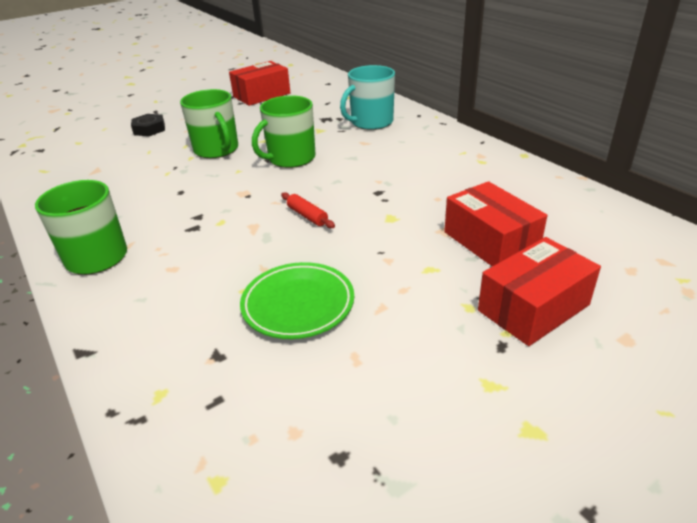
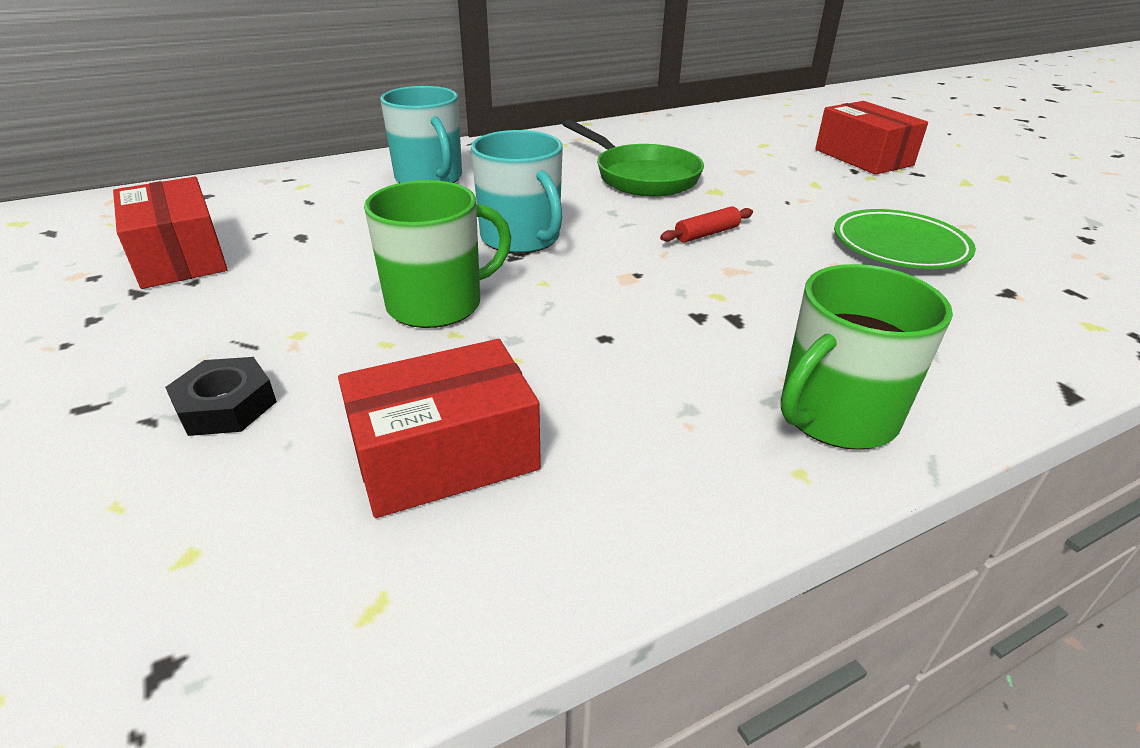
camera: 85 degrees left, 0 degrees up
green mug [252,95,315,168] -> turquoise mug [471,130,563,253]
red box [444,181,547,266] -> red box moved to [338,339,541,518]
none -> green pan [563,119,704,197]

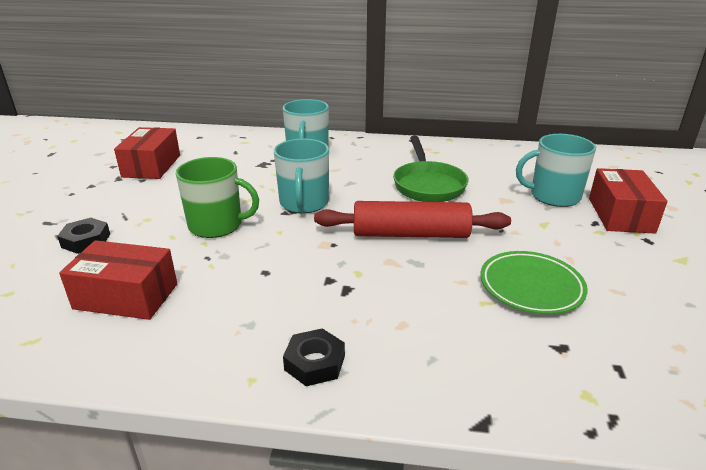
camera: 35 degrees right, 5 degrees down
red rolling pin [660,206,753,243] -> red rolling pin [314,201,511,238], size x2.34
green mug [781,264,953,449] -> black nut [283,328,345,386]
none -> turquoise mug [516,134,596,207]

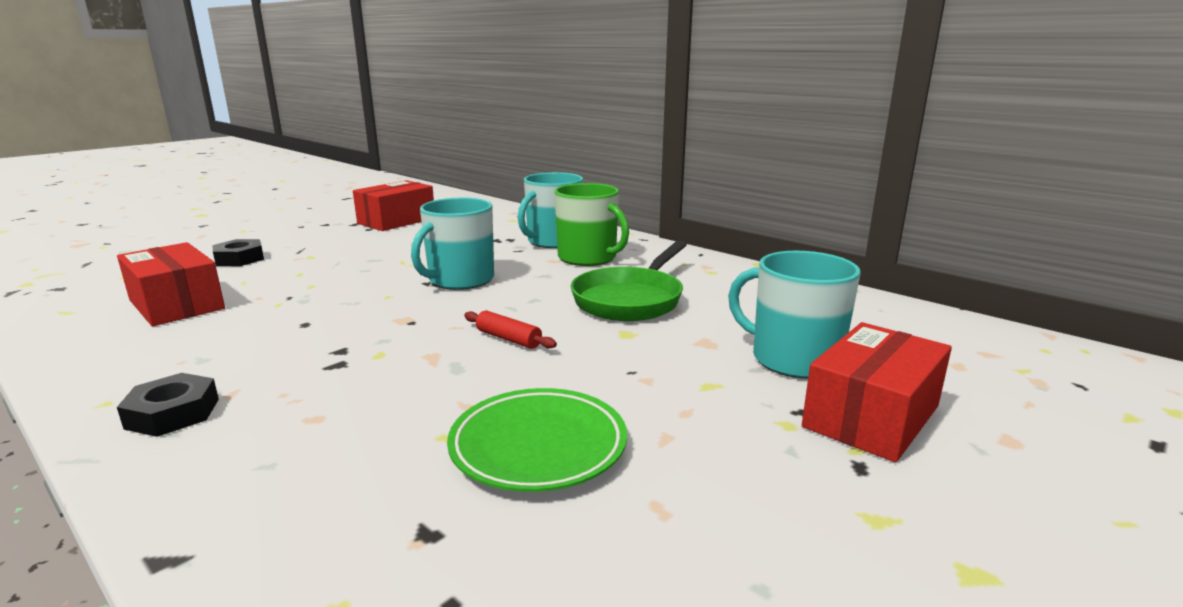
camera: 35 degrees right, 10 degrees down
green mug [176,157,259,238] -> green mug moved to [555,183,629,266]
red rolling pin [314,201,511,238] -> red rolling pin [464,310,557,349], size x0.43

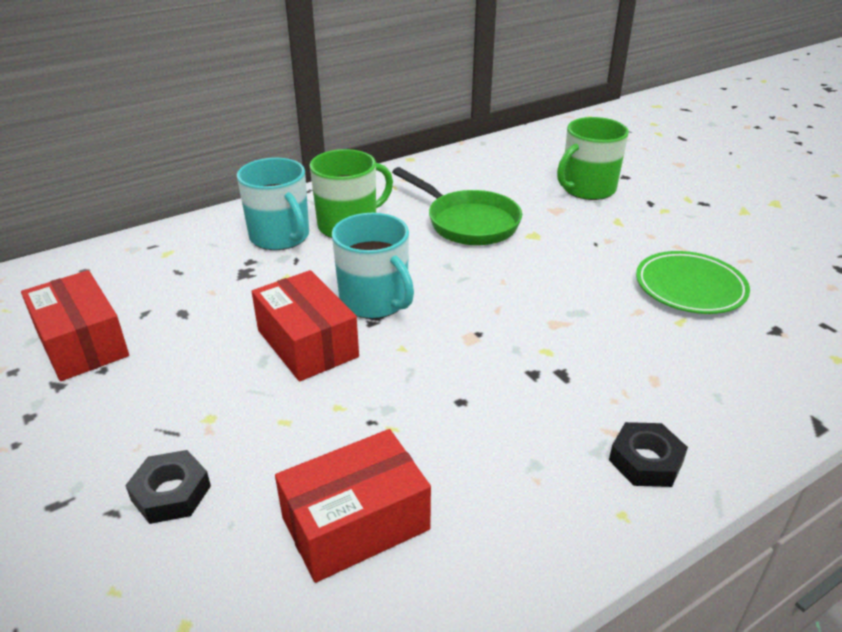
camera: 75 degrees left, 15 degrees up
red rolling pin [464,310,557,349] -> none
turquoise mug [728,251,861,379] -> green mug [557,117,629,200]
red box [802,322,952,462] -> red box moved to [251,270,359,382]

